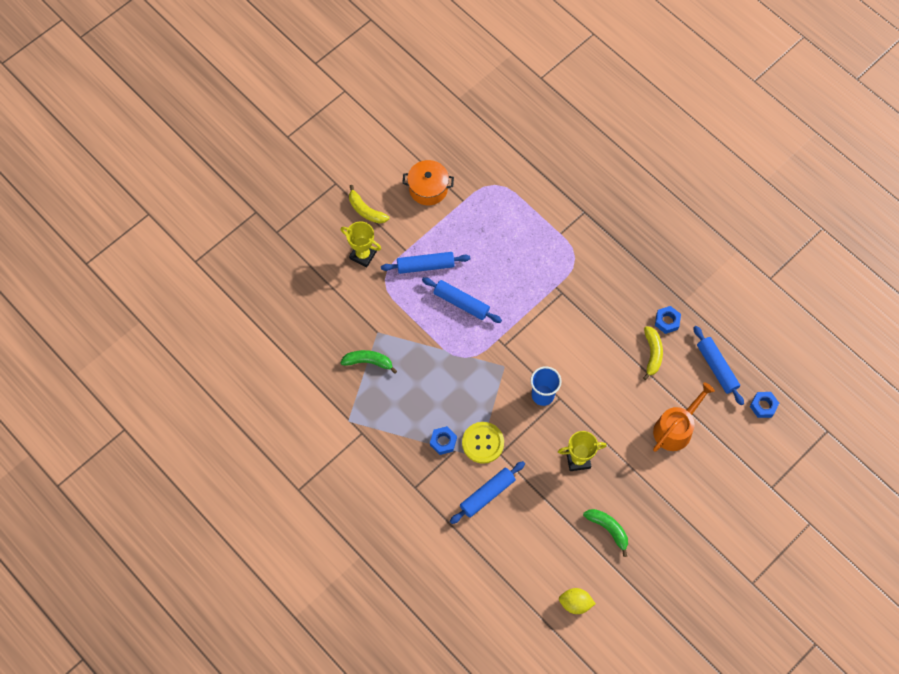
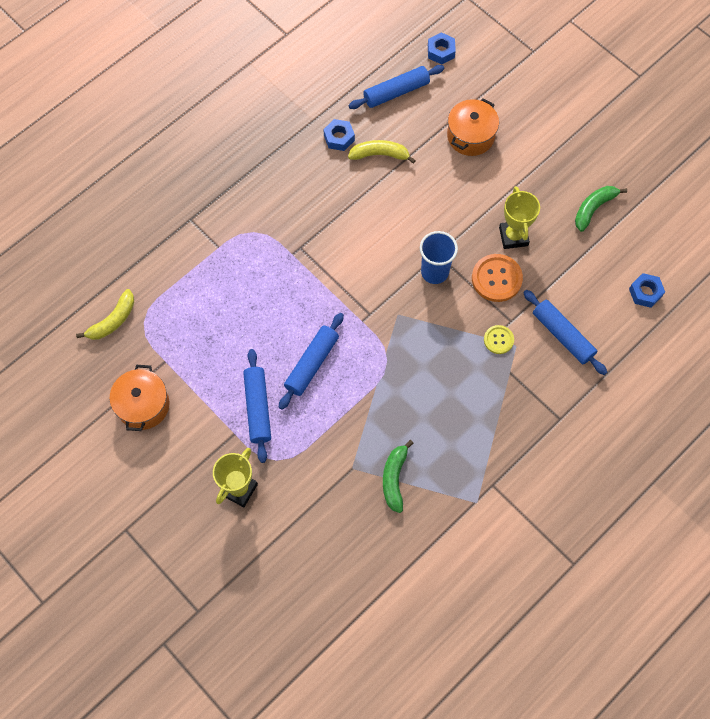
camera: 90 degrees left, 0 degrees up
yellow banana [349,185,389,224] -> yellow banana moved to [76,289,134,340]
blue nut [430,426,457,455] -> blue nut moved to [629,273,665,308]
yellow button [462,422,504,464] -> yellow button [484,325,514,354], size x0.58
yellow lemon [559,588,596,614] -> none
orange watering can [653,382,715,452] -> orange pot [447,98,499,156]
none -> orange button [472,254,523,302]

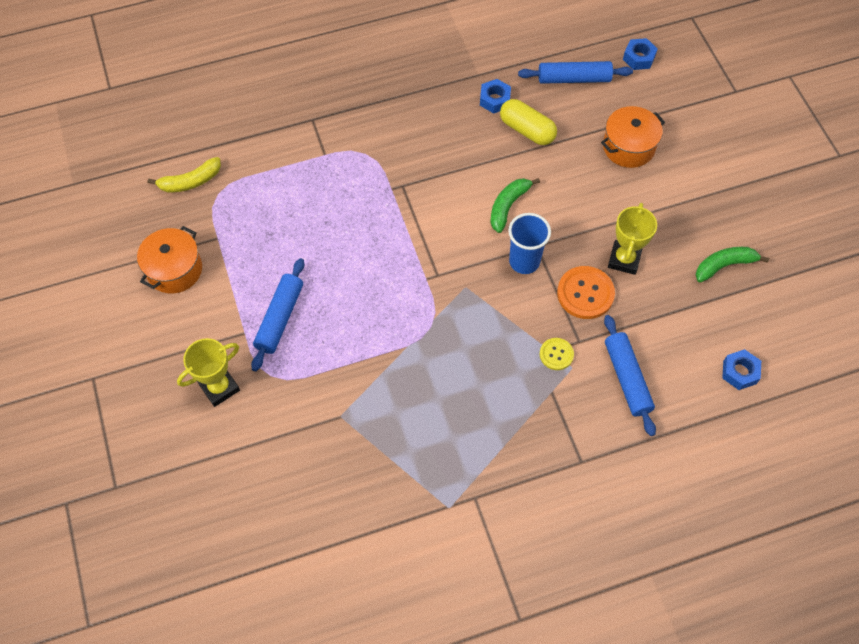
camera: 25 degrees right, 5 degrees down
blue rolling pin [279,313,344,410] -> none
yellow banana [348,140,416,164] -> yellow capsule [500,99,557,145]
green banana [383,440,414,513] -> green banana moved to [490,178,540,233]

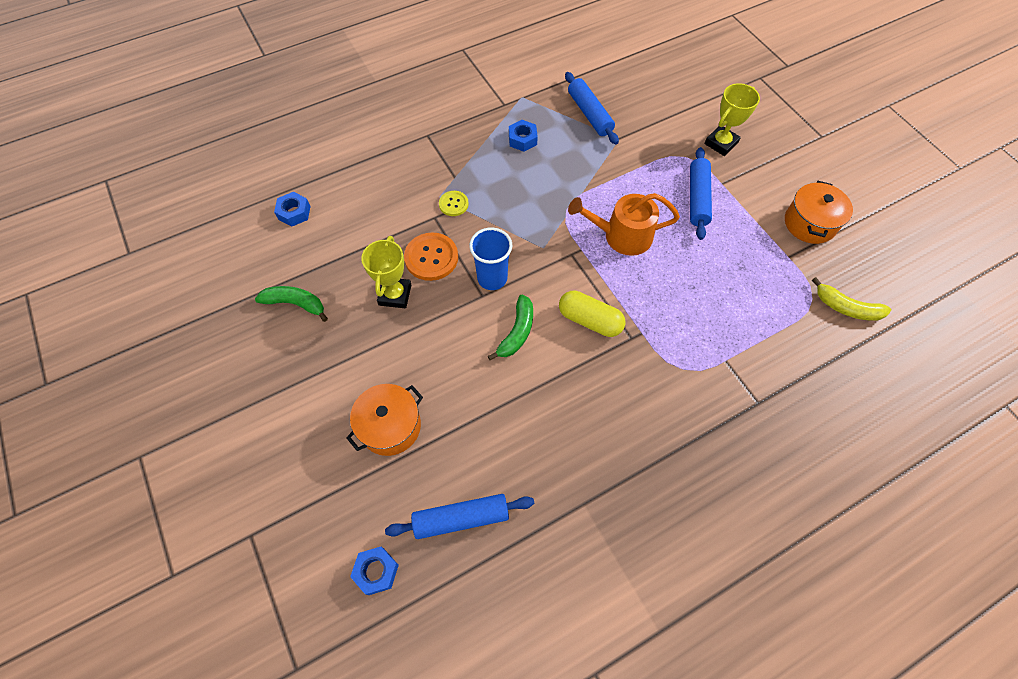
camera: 170 degrees right, 0 degrees up
yellow banana [148,157,221,192] -> yellow banana turned 120 degrees counterclockwise [812,277,891,321]
blue nut [480,79,511,114] -> blue nut moved to [509,120,538,152]
yellow capsule [500,99,557,145] -> yellow capsule moved to [559,291,625,337]
blue rolling pin [604,315,656,436] -> blue rolling pin moved to [565,72,619,144]
green banana [696,247,769,283] -> green banana turned 135 degrees counterclockwise [255,286,328,322]
none -> orange watering can [568,193,680,256]

